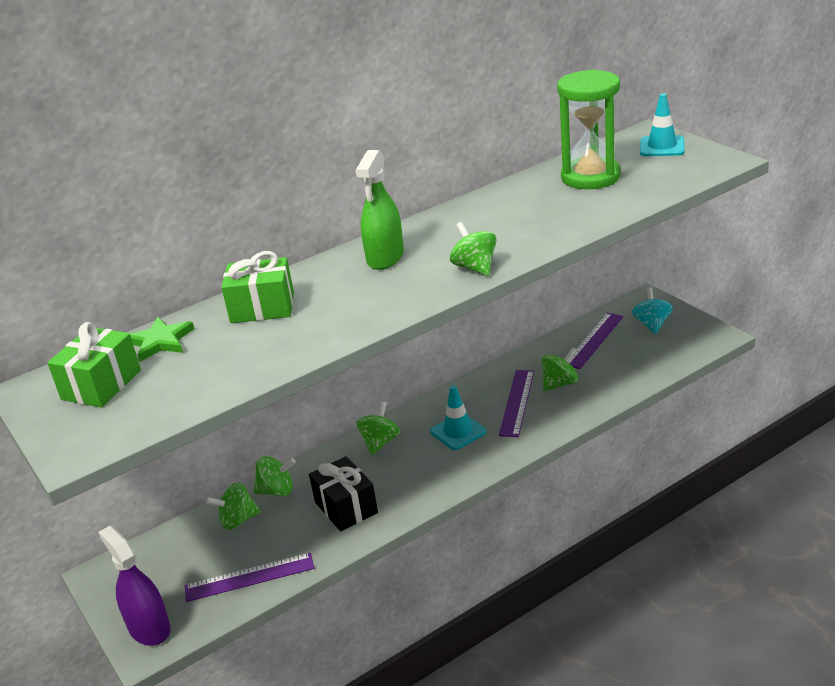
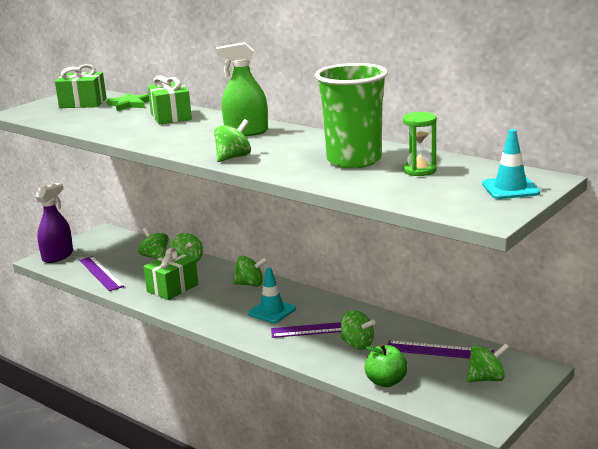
camera: 70 degrees right, 10 degrees down
black gift [309,456,378,532] -> green gift [143,247,198,300]
green hourglass [557,69,621,189] -> green hourglass [403,112,437,176], size x0.56
turquoise spinning top [632,288,673,334] -> green spinning top [466,343,509,382]
none -> green cup [315,63,388,168]
none -> green apple [364,344,408,387]

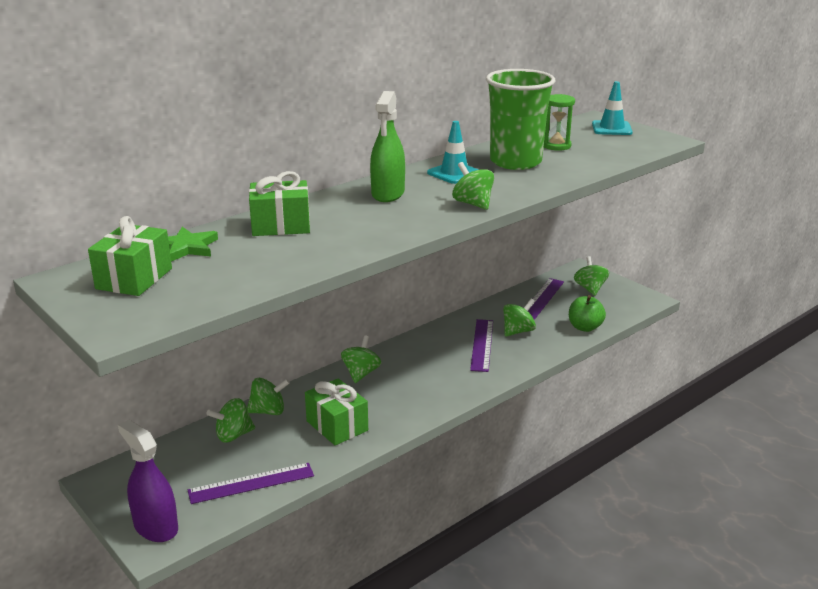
camera: 80 degrees left, 5 degrees up
turquoise traffic cone [248,268,296,323] -> turquoise traffic cone moved to [427,121,479,184]

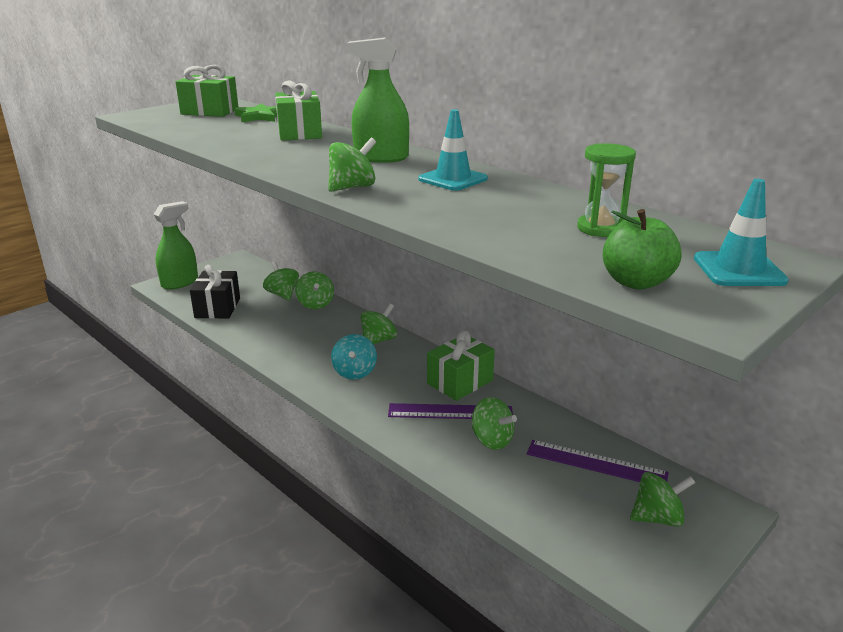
camera: 85 degrees right, 0 degrees up
purple spray bottle [118,420,178,542] -> green spray bottle [154,201,198,290]
purple ruler [188,463,314,504] -> black gift [190,265,240,319]
green gift [305,378,368,445] -> green gift moved to [427,330,495,401]
green spinning top [341,336,381,383] -> green spinning top turned 60 degrees counterclockwise [360,303,397,345]
green cup [486,69,555,170] -> none
green apple [569,295,606,332] -> green apple moved to [602,209,682,289]
none -> turquoise spinning top [331,334,377,380]

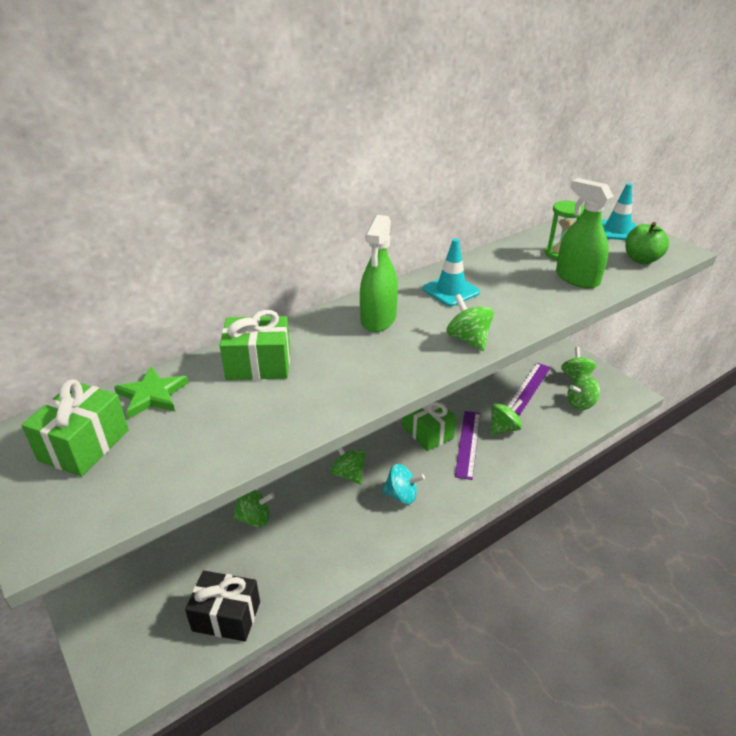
camera: 80 degrees left, 10 degrees up
green spray bottle [154,201,198,290] -> green spray bottle moved to [556,178,614,288]
green spinning top [263,261,299,301] -> green spinning top moved to [567,376,600,410]

